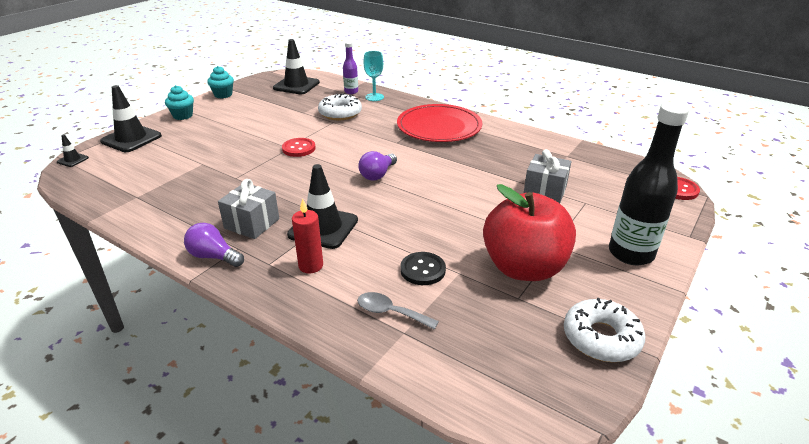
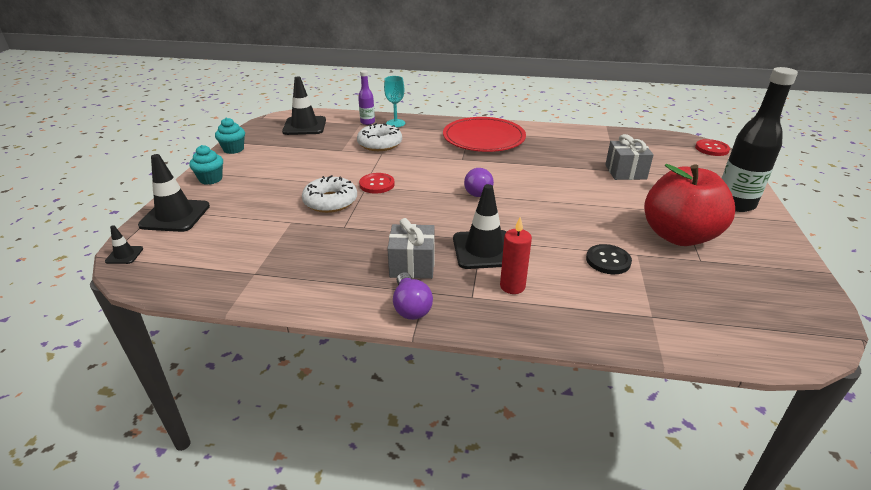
camera: 25 degrees left, 0 degrees up
purple light bulb [184,223,244,267] -> purple light bulb turned 105 degrees counterclockwise [393,272,433,320]
grey spoon [357,292,439,330] -> none
white donut [564,298,645,362] -> white donut moved to [302,175,357,213]

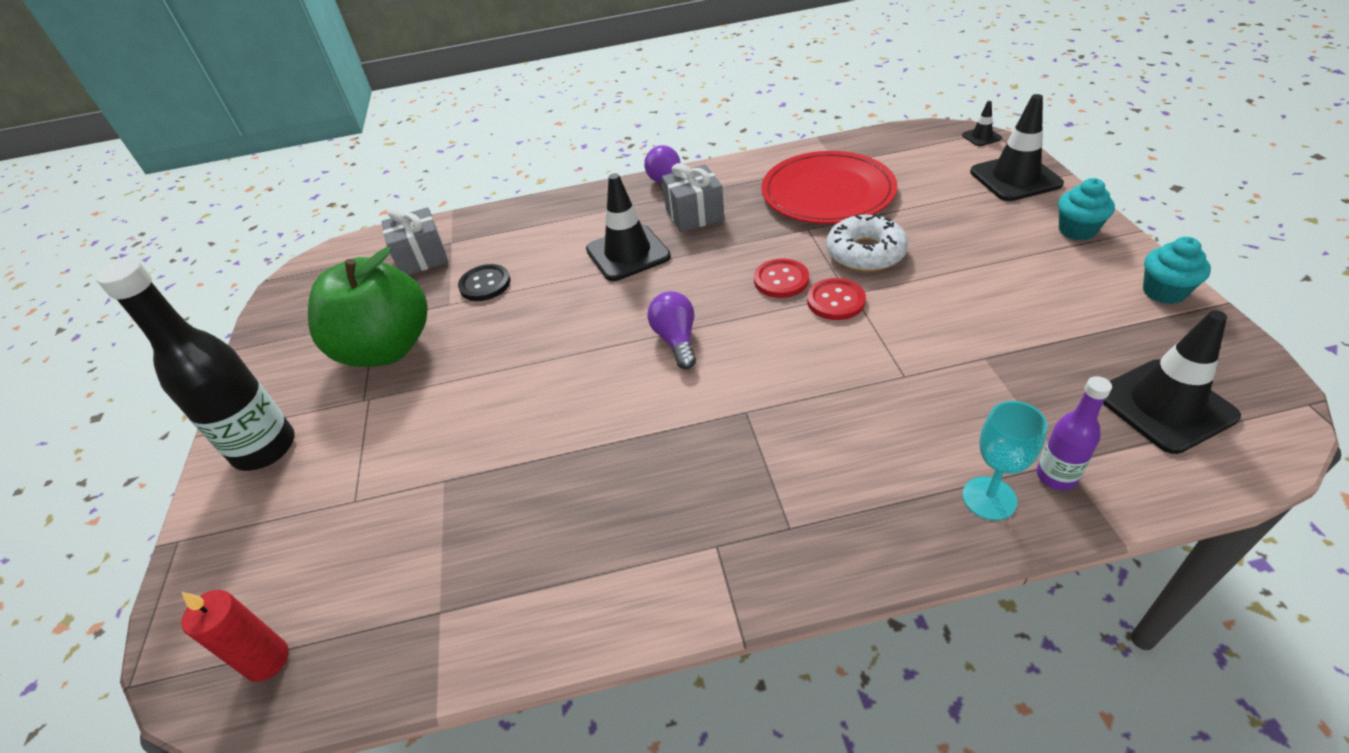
camera: 165 degrees right, 10 degrees up
white donut [357,123,402,151] -> none
red plate [443,117,526,152] -> red plate moved to [761,151,897,224]
red candle [500,217,532,294] -> red candle moved to [181,590,289,682]
grey gift [605,134,654,180] -> grey gift moved to [382,207,448,275]
red apple [644,164,735,246] -> green apple [308,247,428,367]
red button [695,139,730,156] -> red button moved to [754,259,809,298]

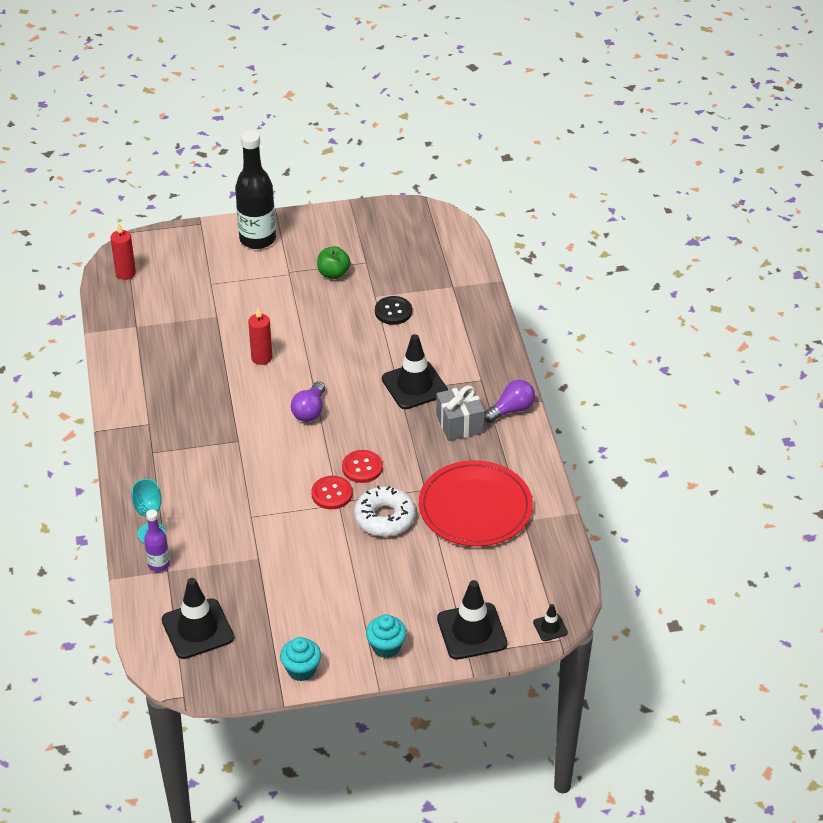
camera: 85 degrees right, 0 degrees up
green apple [308,247,428,367] -> green apple [317,246,350,279], size x0.47
grey gift [382,207,448,275] -> none
purple light bulb [647,291,696,369] -> purple light bulb turned 120 degrees clockwise [291,381,325,422]
none -> red candle [248,308,272,365]

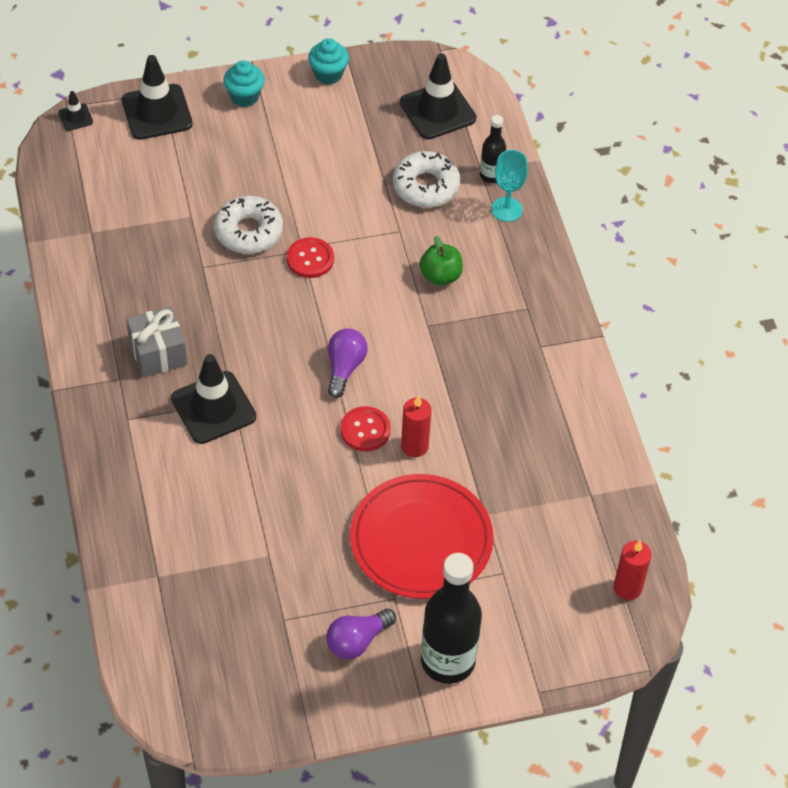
camera: 175 degrees right, 10 degrees up
purple bottle [144,509,170,572] -> black bottle [480,115,506,183]
green apple [317,246,350,279] -> green apple moved to [420,236,463,285]
red button [342,450,383,483] -> red button moved to [340,406,391,452]
black button [375,296,412,325] -> none
red plate [419,460,533,547] -> red plate moved to [350,474,494,599]
purple light bulb [484,380,535,423] -> purple light bulb moved to [326,609,396,659]
none -> white donut [393,151,460,208]

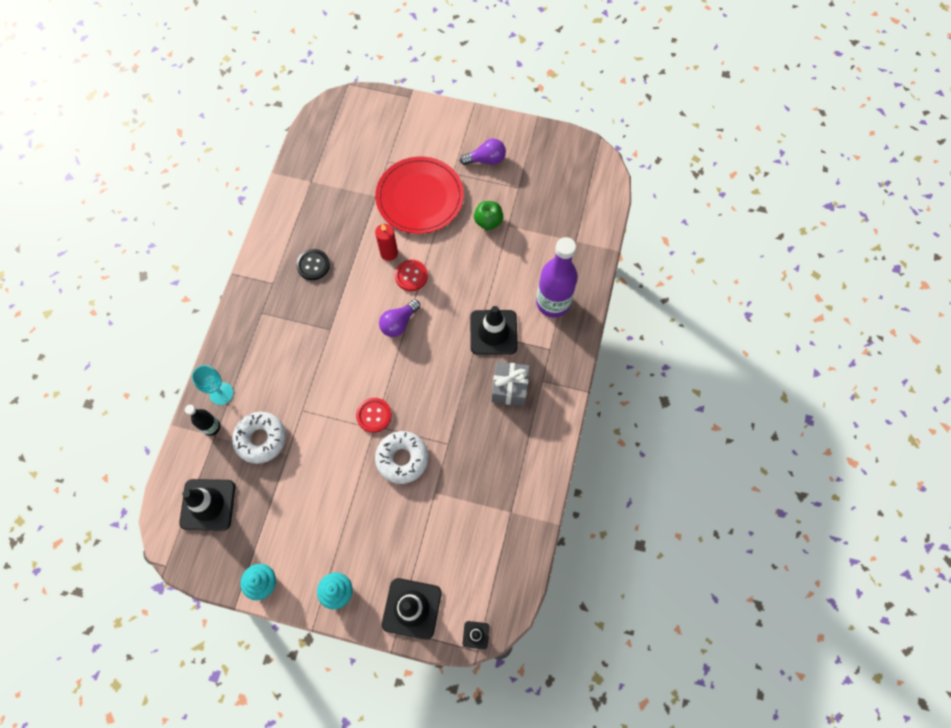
camera: 150 degrees left, 15 degrees up
green apple [420,236,463,285] -> green apple moved to [474,201,503,230]
black bottle [421,553,482,684] -> none
red candle [614,541,651,600] -> none
none -> black button [296,249,330,280]
none -> purple bottle [536,237,578,317]

